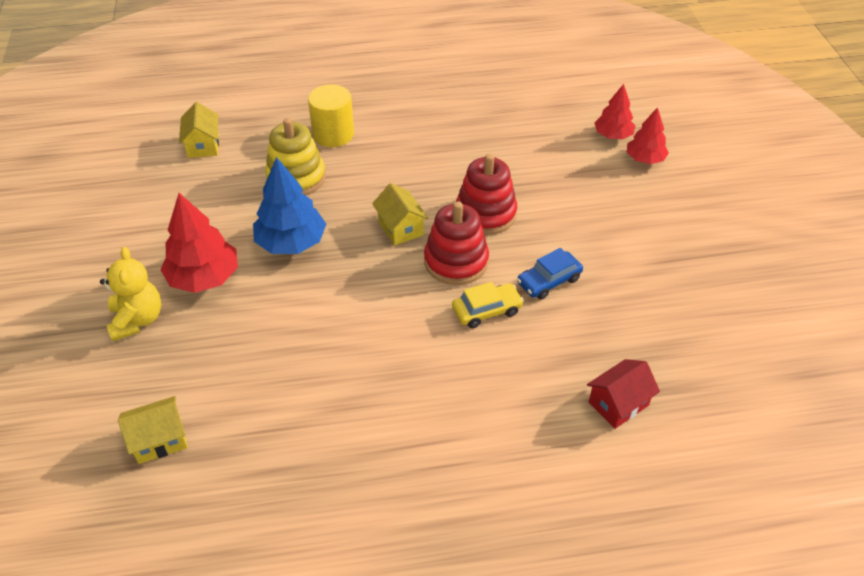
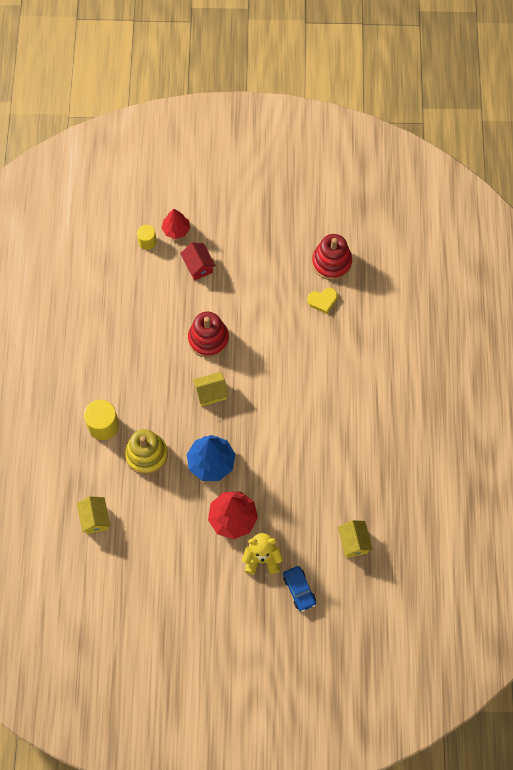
camera: 80 degrees left, 20 degrees up
yellow house [179,102,219,158] -> yellow house turned 75 degrees clockwise [77,496,110,534]
red stacking toy [424,201,489,285] -> red stacking toy moved to [312,234,352,280]
yellow car [452,282,524,328] -> none
blue car [517,248,583,300] -> blue car moved to [283,566,316,612]
red house [587,359,660,429] -> red house moved to [180,243,216,281]
red tree [595,84,635,139] -> yellow cylinder [137,225,157,250]
none -> yellow heart [307,288,337,314]

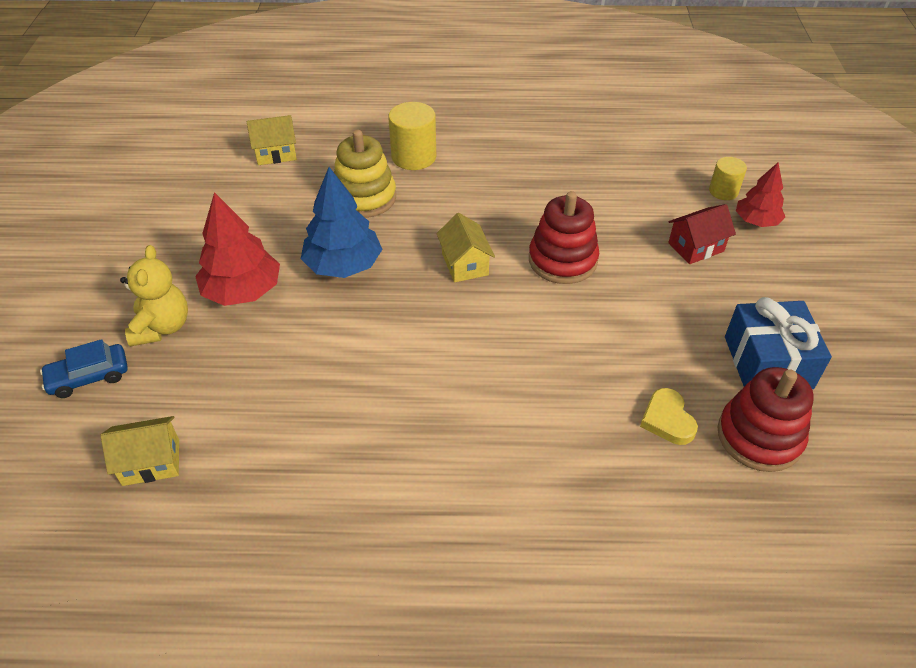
camera: 90 degrees right, 20 degrees down
none -> blue gift [725,297,832,389]

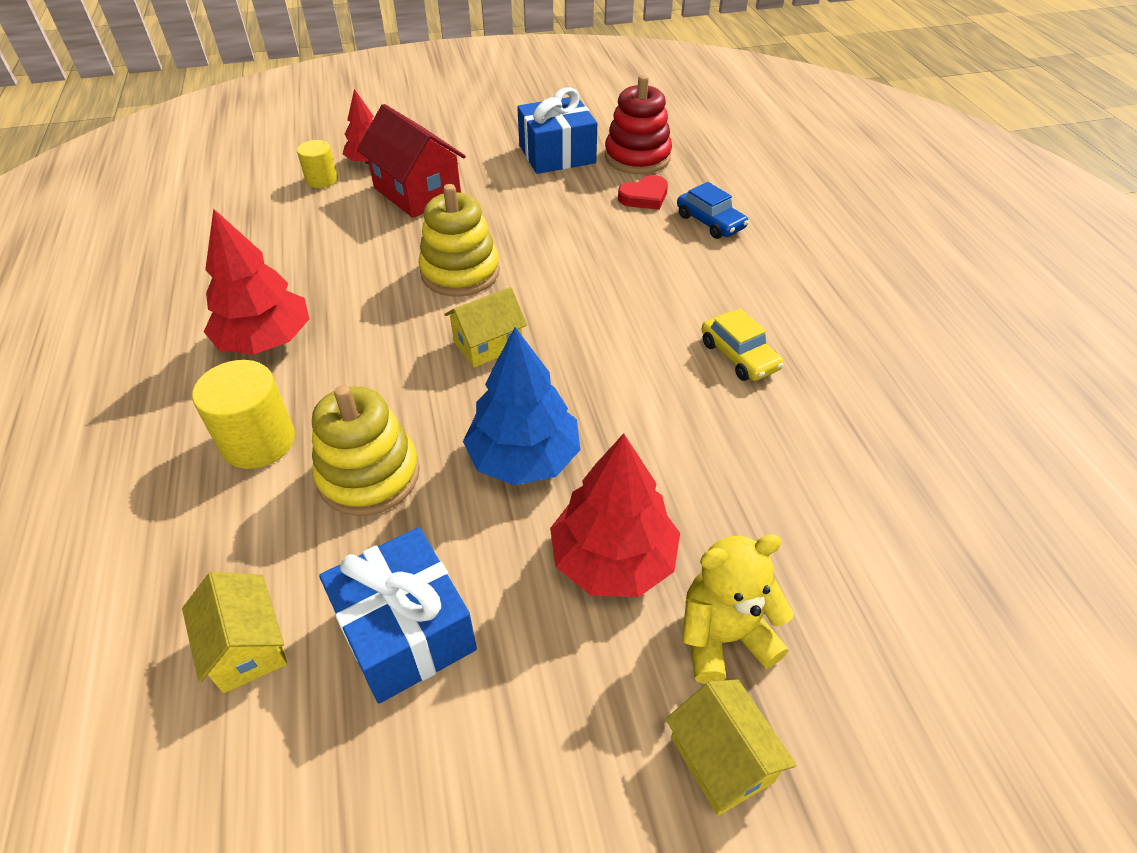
camera: 105 degrees left, 0 degrees up
blue car [40,339,128,398] -> blue car moved to [677,182,749,239]
yellow house [101,416,179,486] -> yellow house moved to [666,679,797,816]
red stacking toy [529,191,599,284] -> yellow stacking toy [418,184,500,297]
yellow heart [640,388,698,445] -> red heart [618,175,668,210]
red house [668,204,736,264] -> red house [357,104,466,218], size x1.60
none -> red tree [204,209,309,355]
none -> blue gift [319,527,477,704]
none -> yellow car [701,308,784,381]

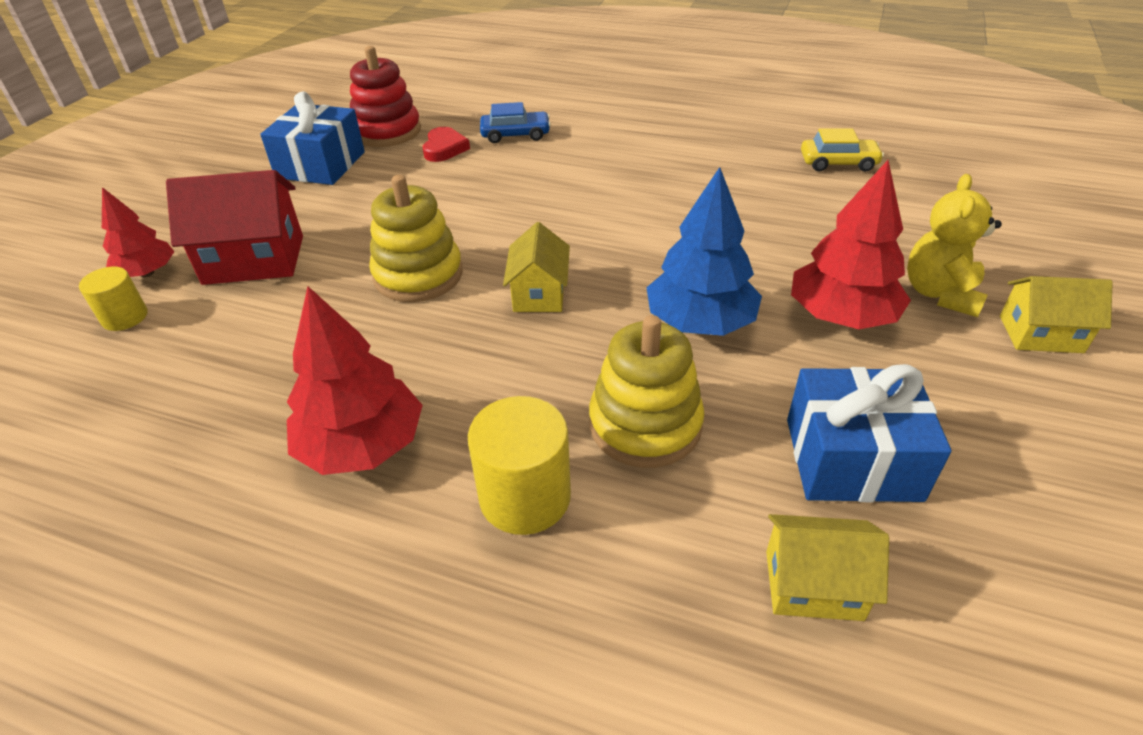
camera: 55 degrees left, 5 degrees down
yellow car [701,308,784,381] -> yellow car moved to [801,128,884,172]

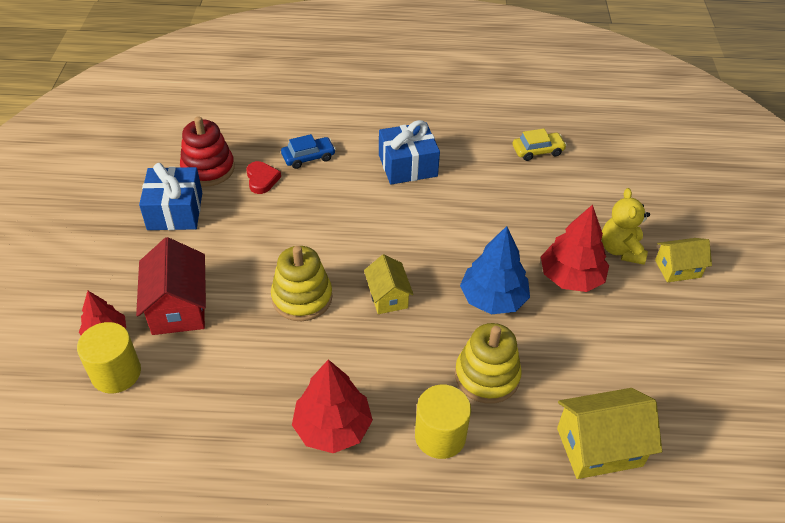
camera: 20 degrees left, 5 degrees up
yellow cylinder [79,267,147,331] -> yellow cylinder [77,322,141,393], size x1.62
red house [166,170,303,285] -> red house turned 75 degrees counterclockwise [136,237,206,335]
yellow house [766,514,889,621] -> yellow house [557,388,662,479], size x1.60
blue gift [787,364,951,502] -> blue gift moved to [379,120,440,184]

